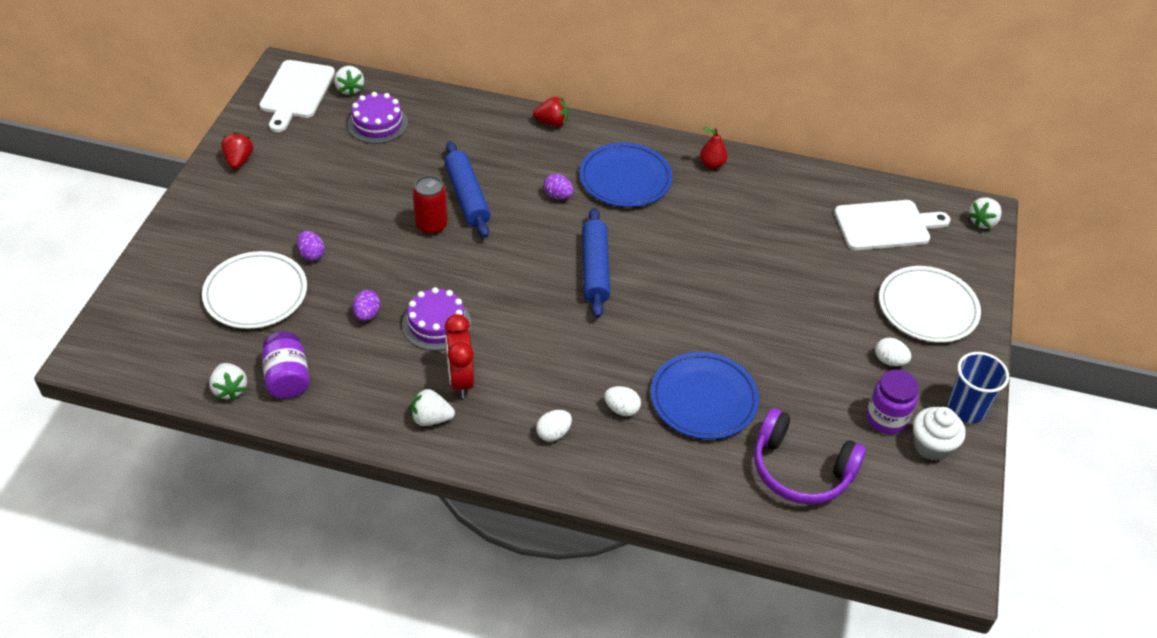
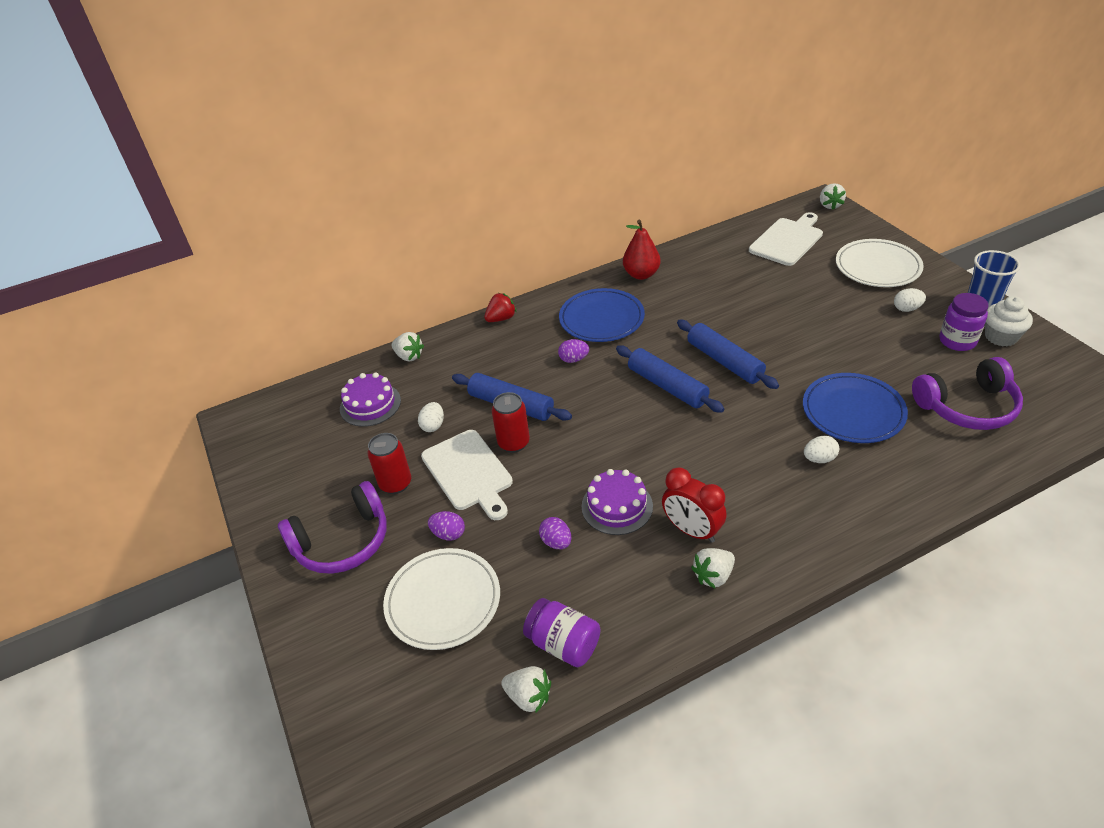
camera: 35 degrees left, 5 degrees down
red strawberry [221,132,253,169] -> none
white cutting board [259,60,335,132] -> white cutting board moved to [421,430,513,520]
white strawberry [334,66,364,96] -> white strawberry moved to [392,332,424,362]
white egg [536,410,572,442] -> white egg moved to [418,402,444,432]
red pear [700,127,727,169] -> red pear [623,220,661,280], size x1.55
none -> purple headphones [278,481,387,574]
none -> red can [368,433,411,494]
none -> blue rolling pin [677,320,779,389]

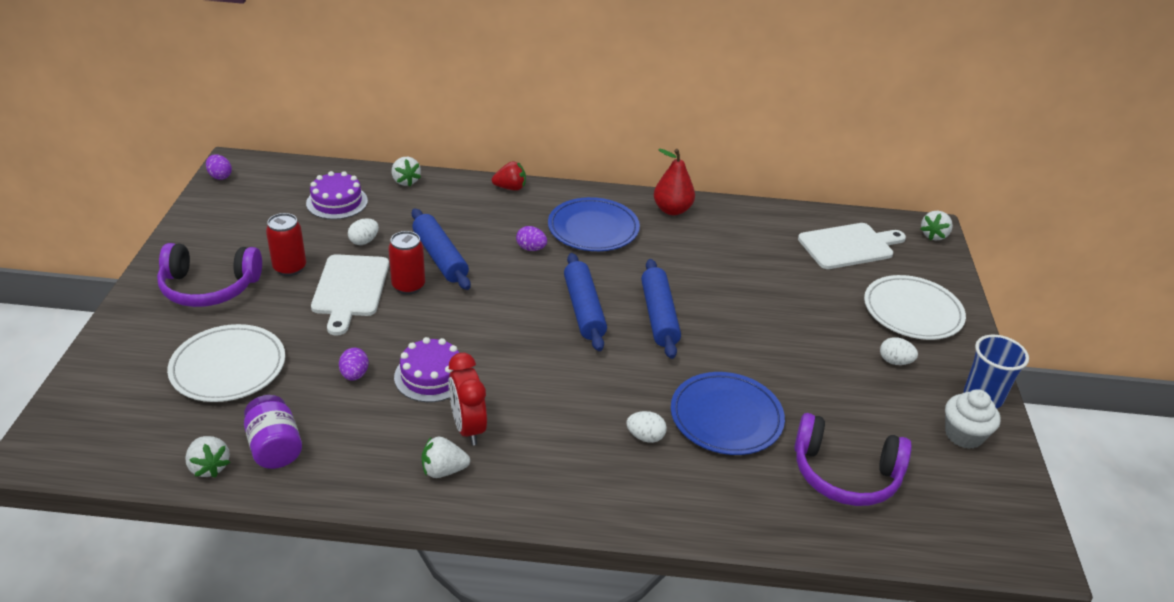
camera: 25 degrees right, 5 degrees down
purple egg [428,511,465,541] -> purple egg moved to [206,154,232,180]
purple jar [939,293,989,351] -> none

